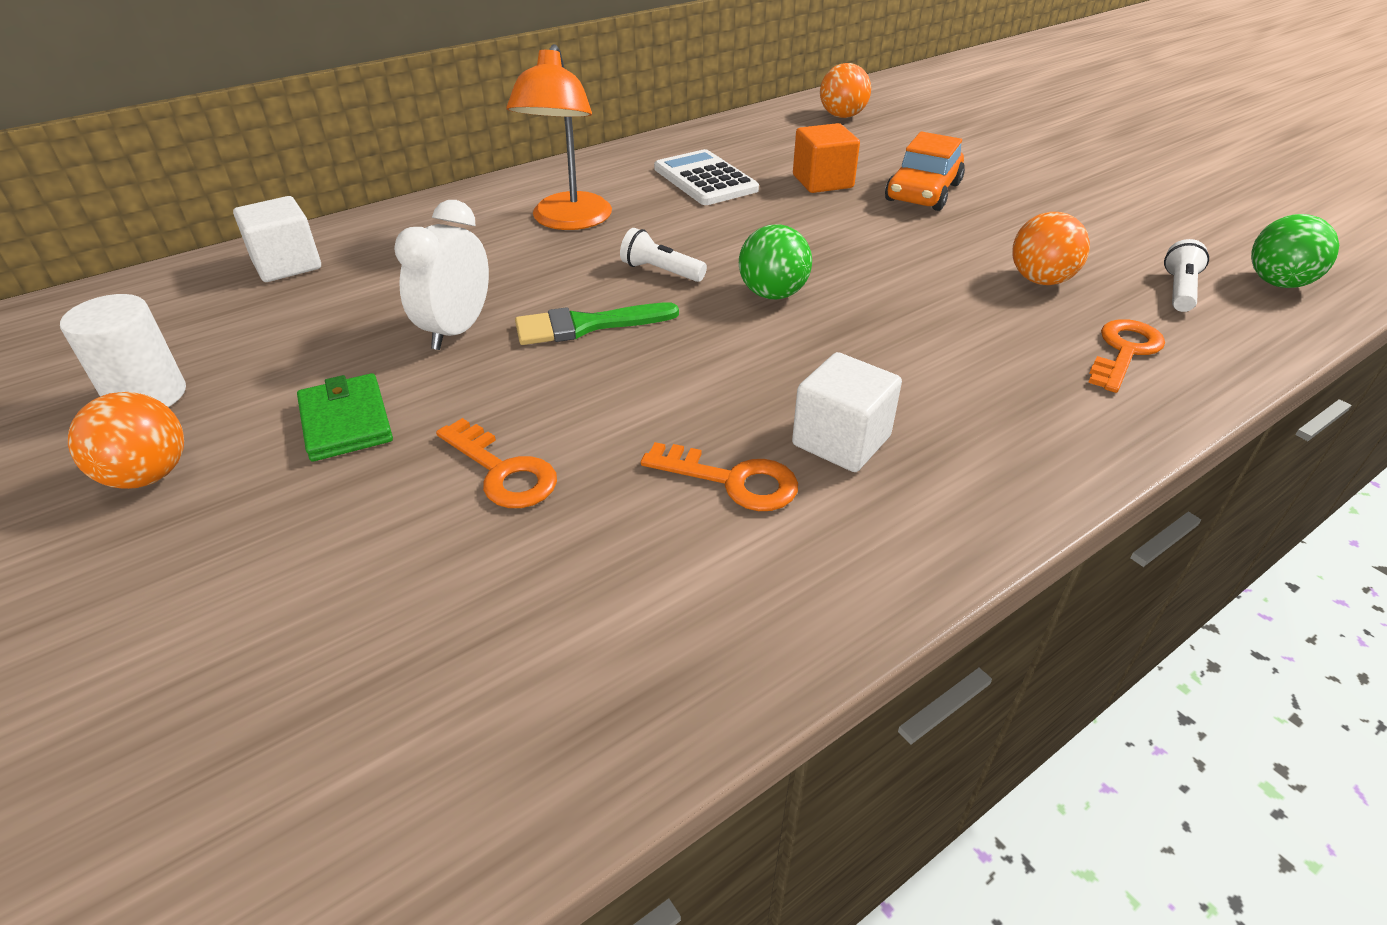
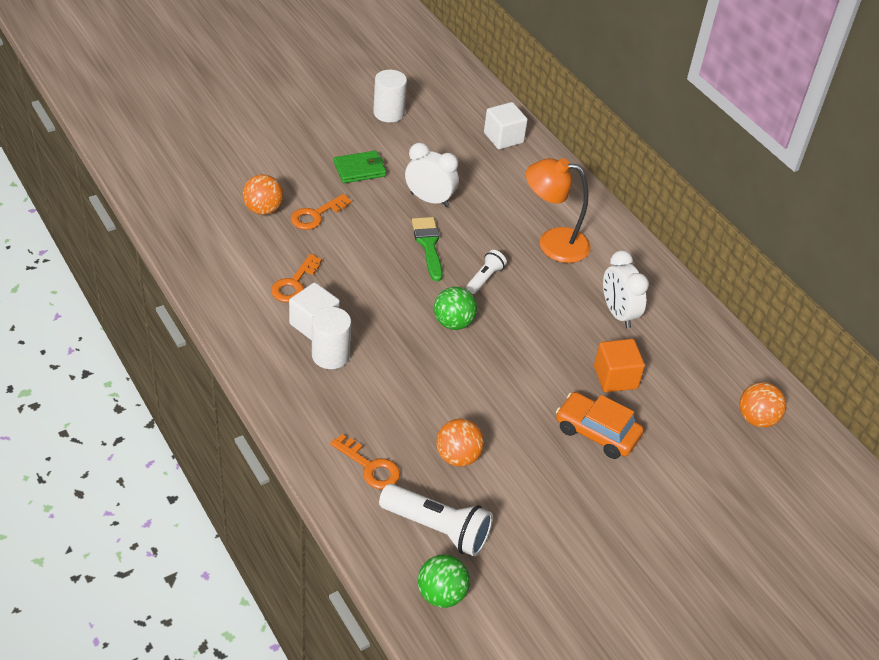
camera: 90 degrees right, 5 degrees up
orange ball [68,392,184,489] -> orange ball moved to [243,174,284,215]
white calculator [654,149,759,205] -> white clock [603,250,649,329]
white flashlight [1164,239,1209,312] -> white flashlight [379,484,493,557], size x1.81
none -> white cylinder [312,307,351,369]

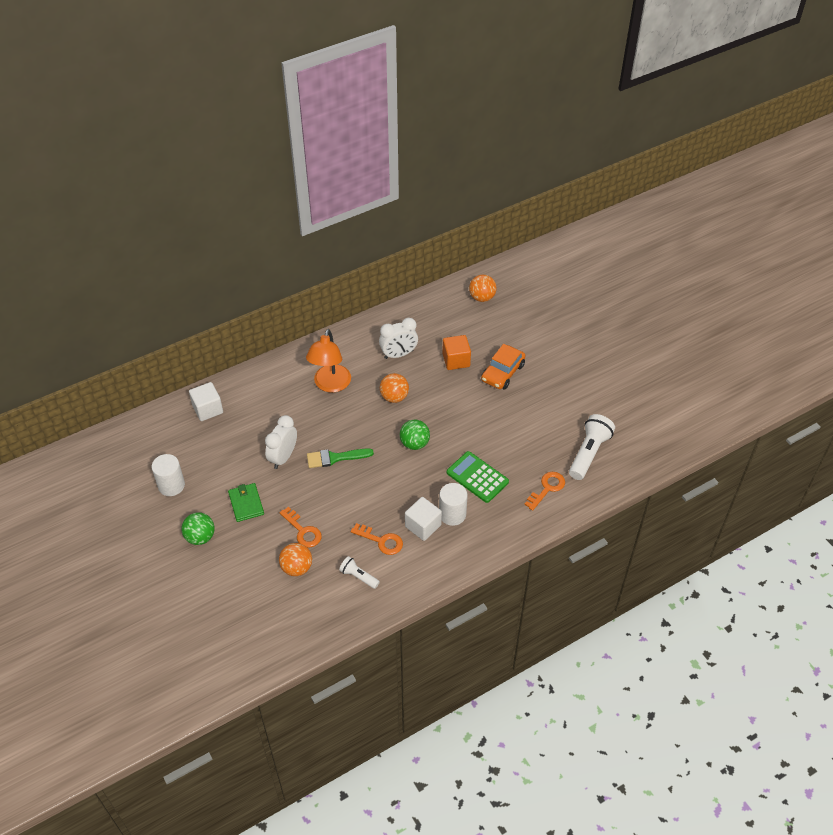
camera: 85 degrees left, 5 degrees up
green ball [418,554,470,608] -> green ball moved to [182,512,215,545]
orange ball [436,419,484,467] -> orange ball moved to [380,373,409,403]
white flashlight [466,250,507,294] -> white flashlight moved to [339,556,380,589]
none -> green calculator [447,451,509,503]

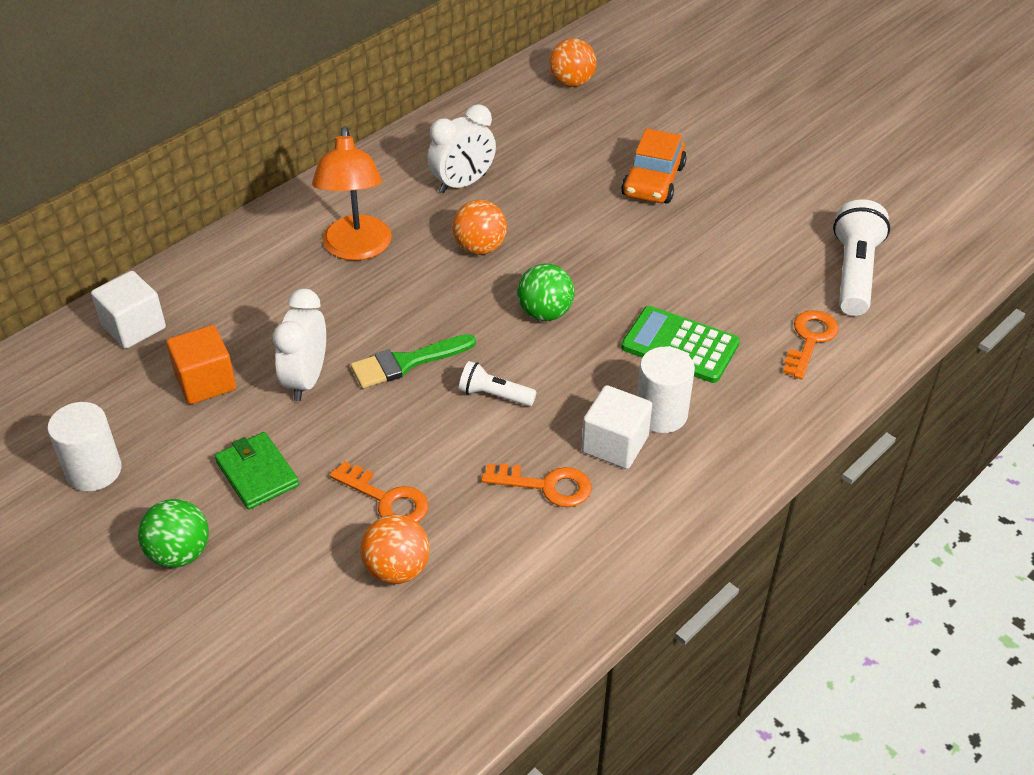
camera: 15 degrees left, 5 degrees down
white flashlight [339,556,380,589] -> white flashlight moved to [459,361,537,406]
orange cube [442,335,471,370] -> orange cube moved to [166,325,236,404]

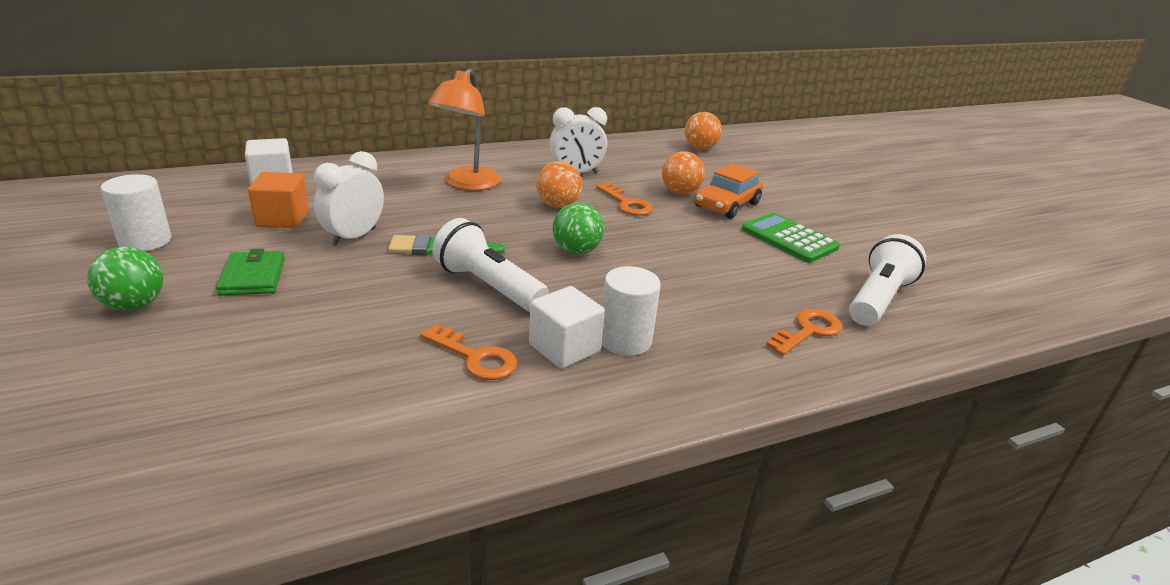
camera: 20 degrees right, 15 degrees down
orange key [330,461,428,522] -> orange key moved to [596,183,653,216]
orange ball [360,514,430,584] -> orange ball moved to [662,151,705,195]
white flashlight [459,361,537,406] -> white flashlight [432,218,549,312], size x1.81
green calculator [621,306,740,383] -> green calculator moved to [742,213,840,263]

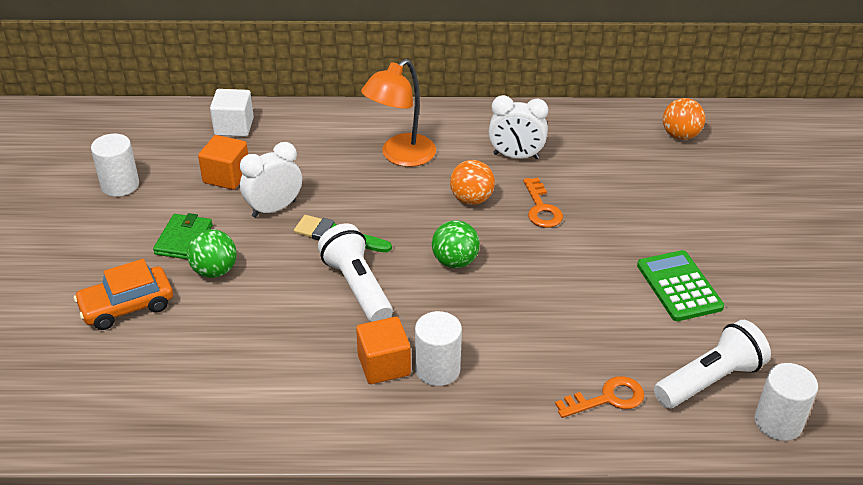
camera: 25 degrees right, 10 degrees up
green ball [87,247,163,311] -> green ball moved to [187,229,237,278]
orange key [420,324,517,380] -> none
white cube [529,286,605,369] -> orange cube [356,317,411,384]
orange ball [662,151,705,195] -> none
orange car [695,163,763,219] -> orange car moved to [74,259,173,330]
none -> white cylinder [755,363,818,441]

